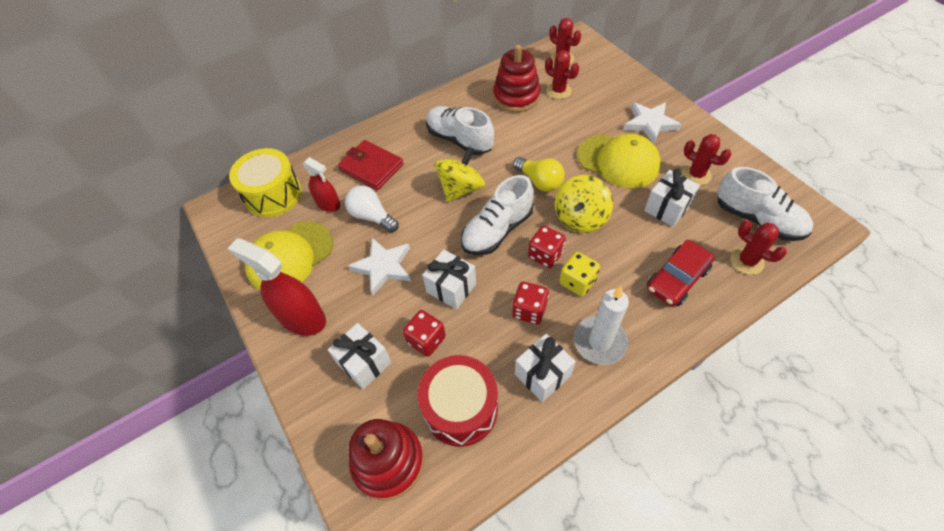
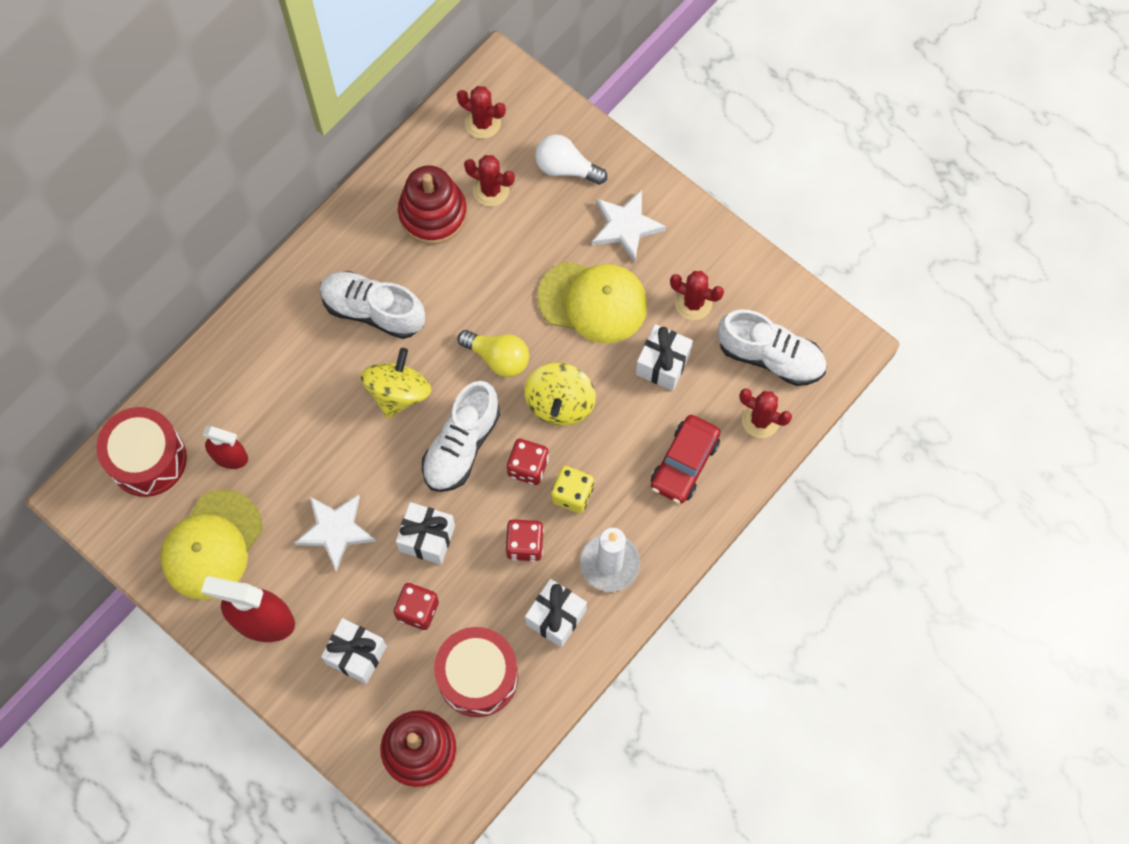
camera: 20 degrees left, 15 degrees up
yellow drum [229,148,302,217] -> red drum [96,407,187,497]
red wallet [338,140,404,190] -> none
white light bulb [345,186,399,233] -> white light bulb moved to [535,134,607,185]

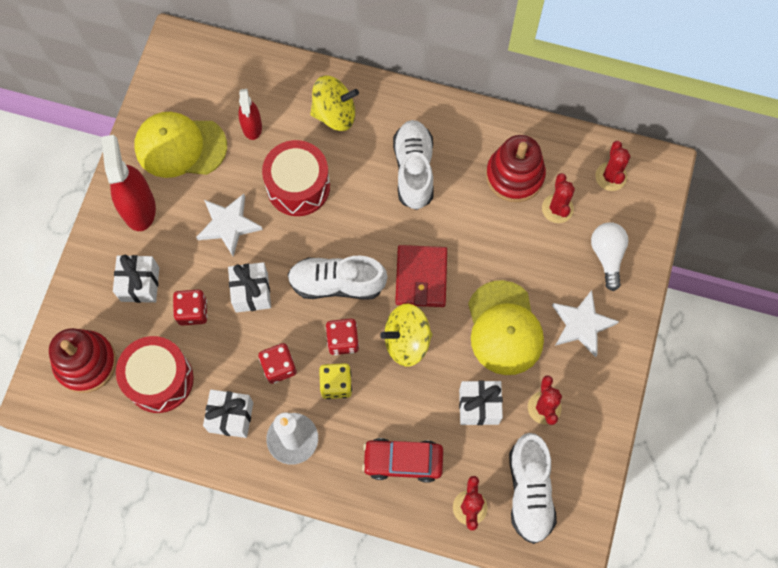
camera: 65 degrees right, 0 degrees up
red drum [96,407,187,497] -> red drum moved to [262,140,330,216]
yellow spinning top [361,348,431,419] -> yellow spinning top moved to [310,75,359,131]
yellow light bulb [457,330,529,377] -> red wallet [395,245,447,307]

